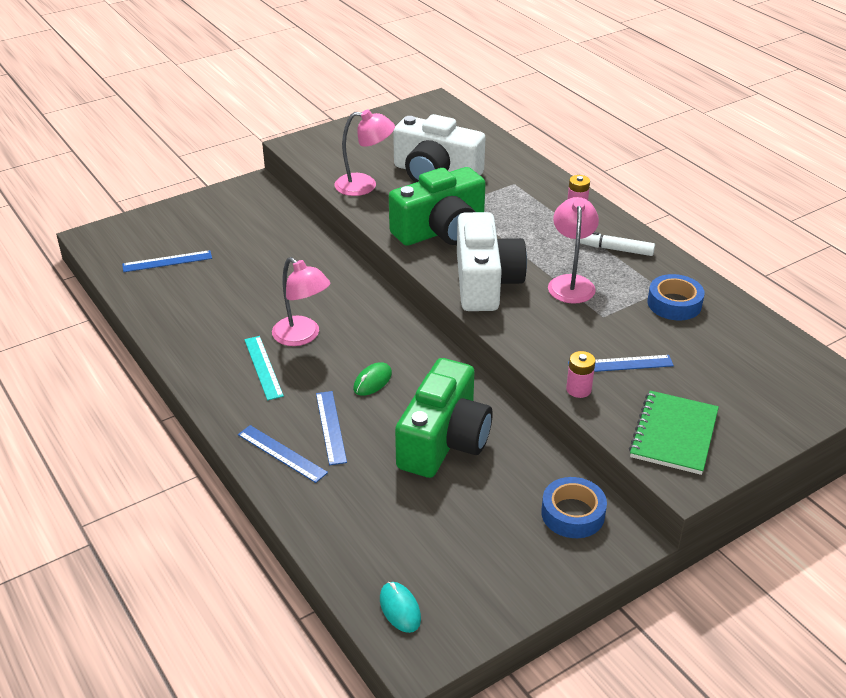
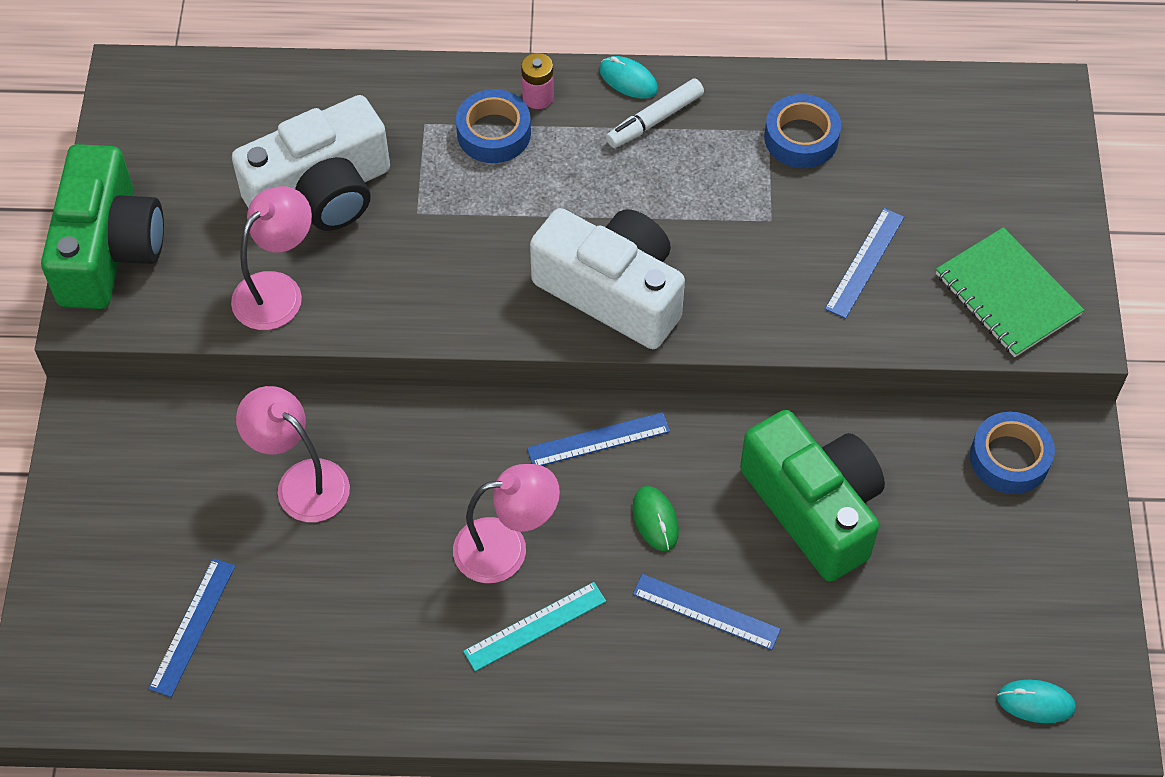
camera: 55 degrees left, 20 degrees up
blue ruler [238,425,328,483] -> blue ruler moved to [527,412,670,466]
turquoise ruler [244,336,284,400] -> turquoise ruler turned 45 degrees counterclockwise [463,582,606,671]
green camera [389,167,486,246] -> green camera moved to [41,144,164,309]
pink lamp [548,197,599,304] -> pink lamp moved to [236,386,350,522]
pink battery [566,351,595,398] -> none
none -> blue tape [456,89,531,163]
none -> turquoise mouse [599,56,658,99]

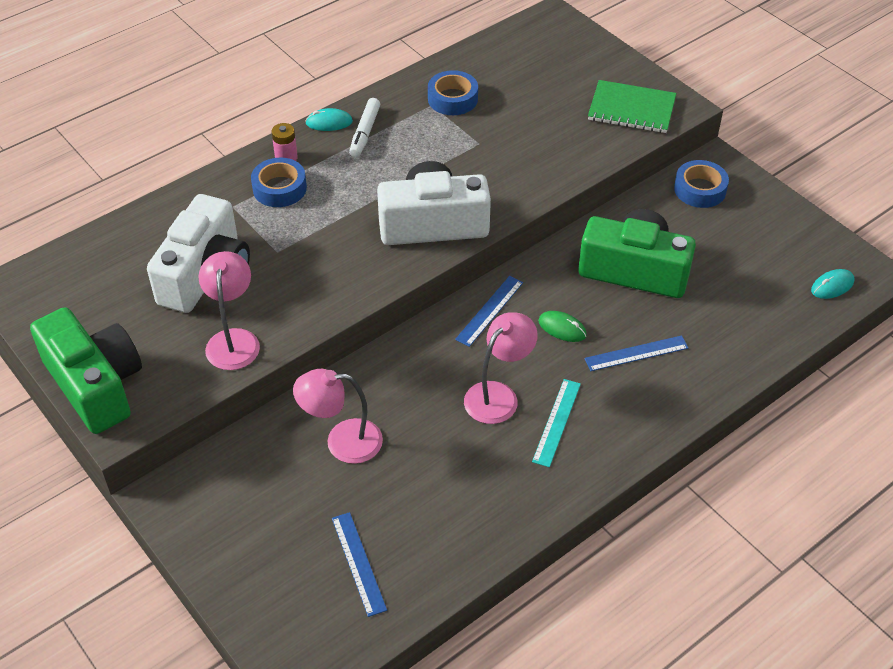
camera: 40 degrees left, 10 degrees down
blue ruler [825,208,904,319] -> none

